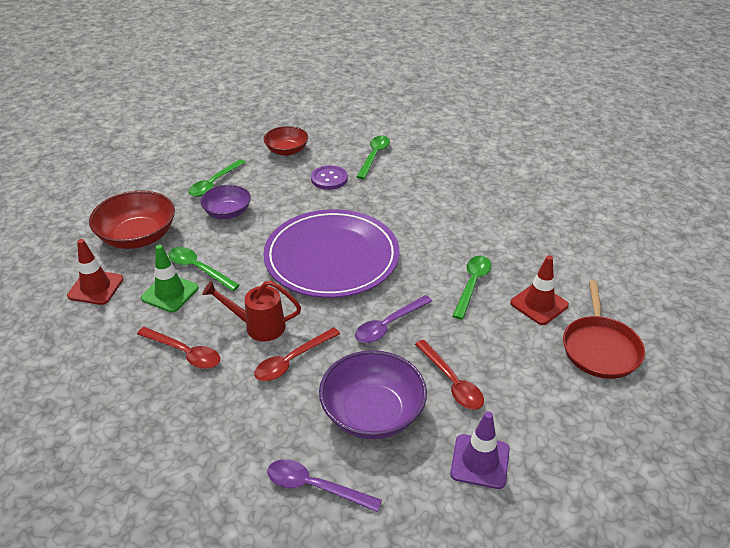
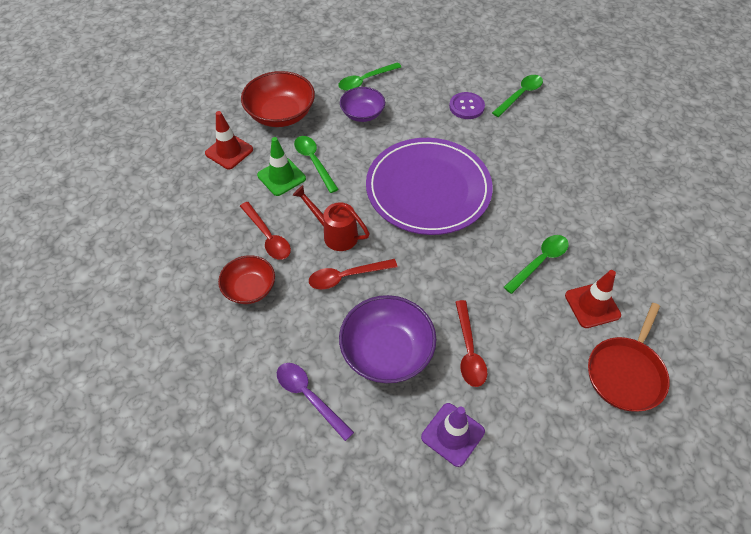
camera: 25 degrees right, 15 degrees up
red bowl [264,126,308,156] -> red bowl moved to [218,255,275,304]
purple spoon [355,295,432,343] -> none

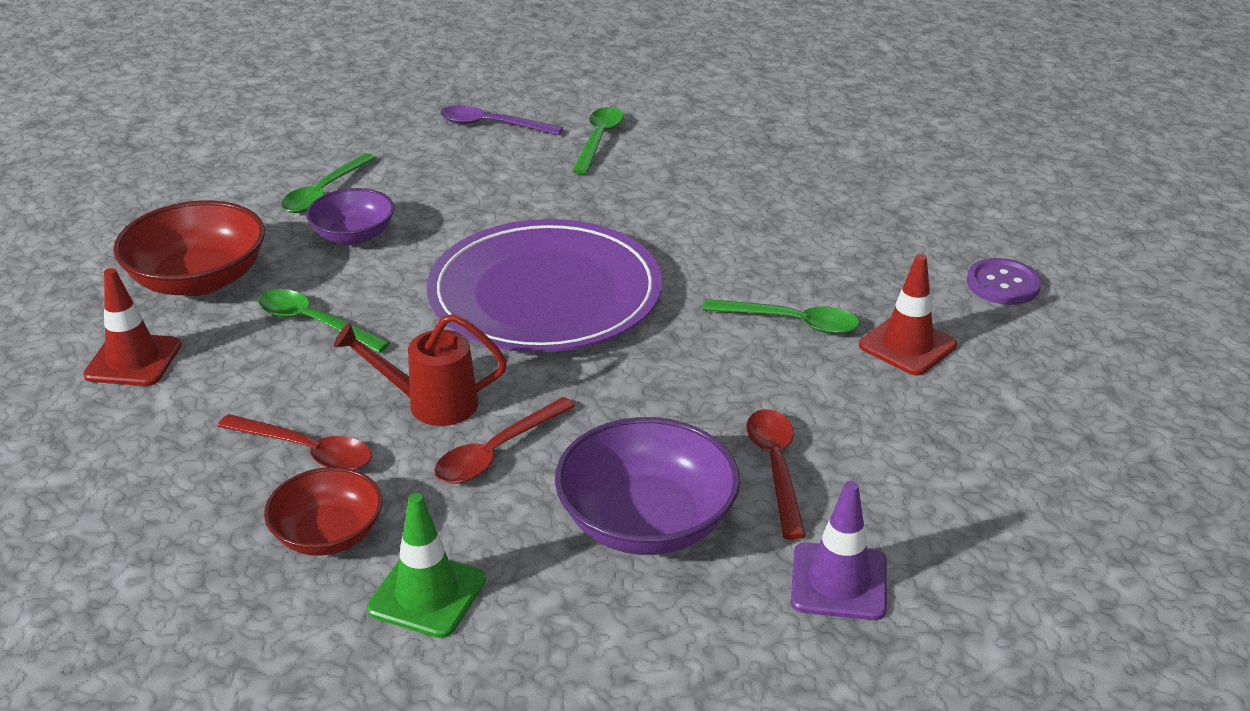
camera: 30 degrees left, 20 degrees down
green traffic cone [257,137,306,196] -> green traffic cone moved to [367,493,486,638]
purple spoon [277,363,354,441] -> purple spoon moved to [440,105,563,135]
purple button [449,92,485,119] -> purple button moved to [967,258,1041,305]
red spoon [455,300,487,387] -> red spoon turned 150 degrees counterclockwise [746,409,806,539]
green spoon [504,235,569,294] -> green spoon turned 90 degrees clockwise [702,299,859,334]
red pan [588,303,670,412] -> none

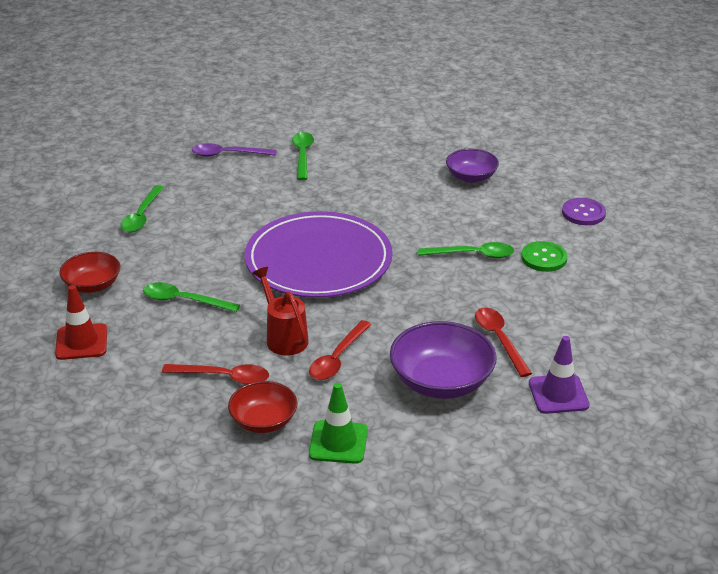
camera: 15 degrees left, 0 degrees up
red bowl [113,200,265,296] -> red bowl [59,252,120,293], size x0.63
purple bowl [306,188,394,245] -> purple bowl moved to [446,149,499,183]
red watering can [334,314,507,426] -> red watering can turned 75 degrees clockwise [252,267,309,355]
red traffic cone [859,254,957,376] -> green button [521,241,567,272]

